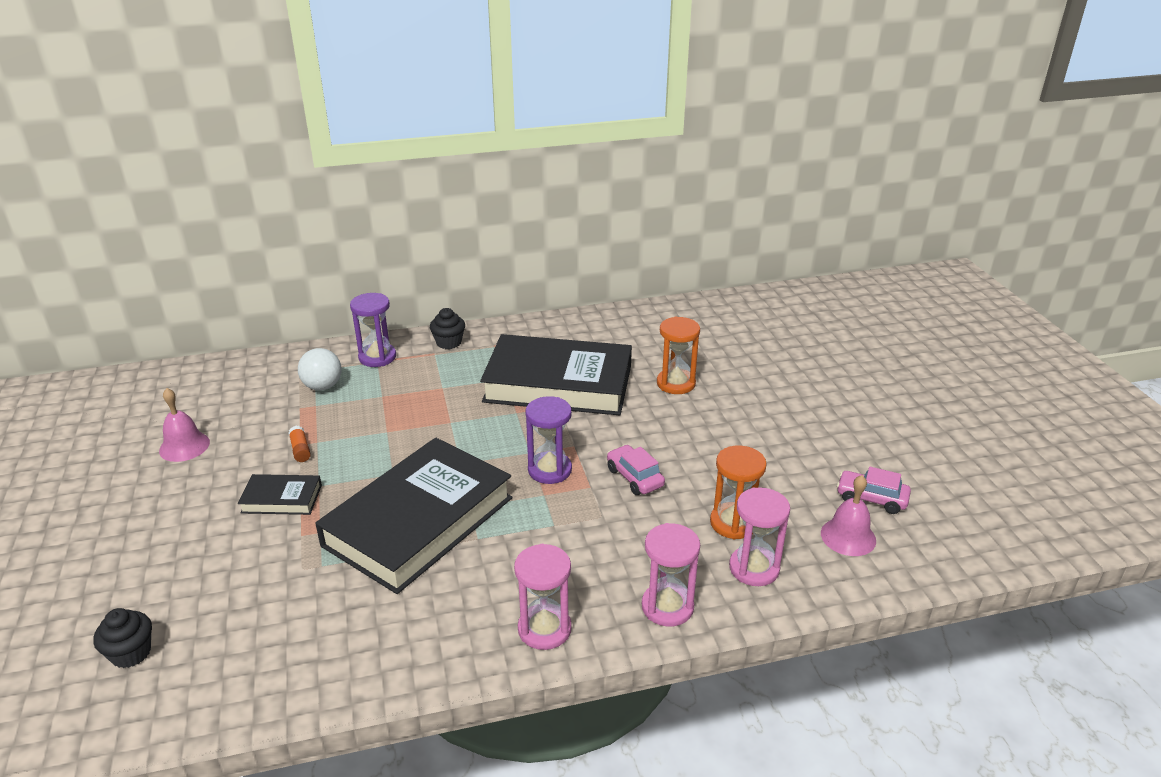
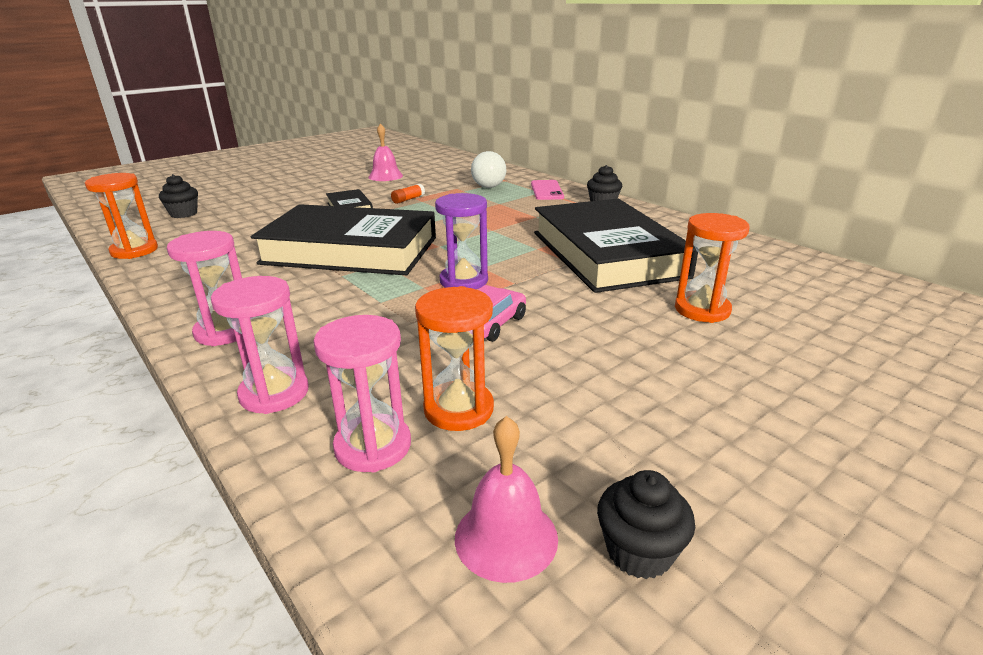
camera: 65 degrees right, 5 degrees down
purple hourglass [350,293,396,367] -> pink phone [531,180,564,200]
pink car [837,467,911,514] -> black cupcake [597,470,695,579]
none -> orange hourglass [85,173,158,259]

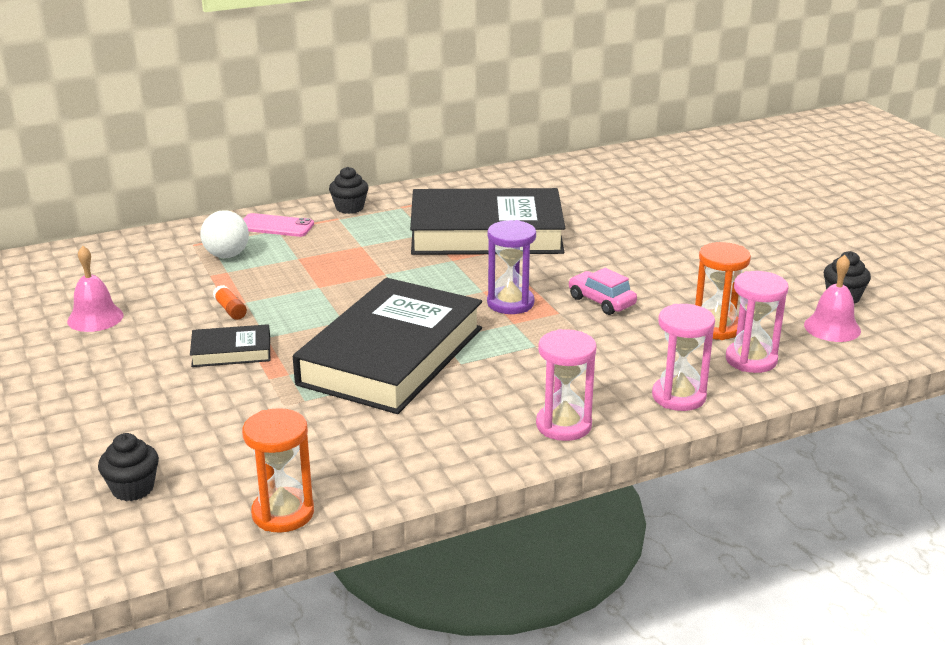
camera: 75 degrees left, 0 degrees up
orange hourglass [675,213,750,323] -> none

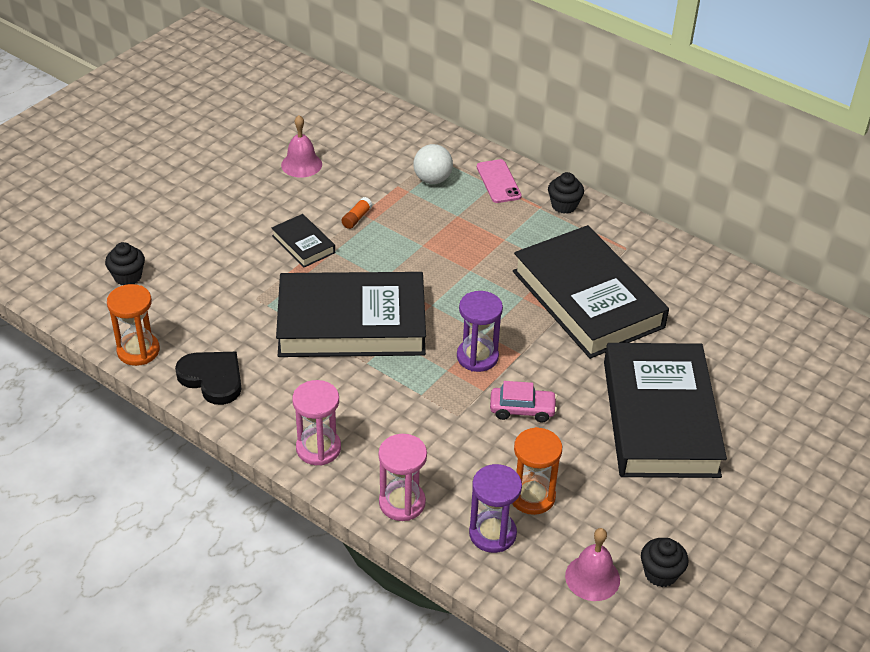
camera: 60 degrees right, 15 degrees up
pink car [568,268,637,315] -> pink car turned 75 degrees clockwise [490,381,557,423]
pink hourglass [726,271,788,373] -> purple hourglass [469,464,522,553]
none -> black heart [175,352,242,405]
none -> black book [604,343,727,478]

